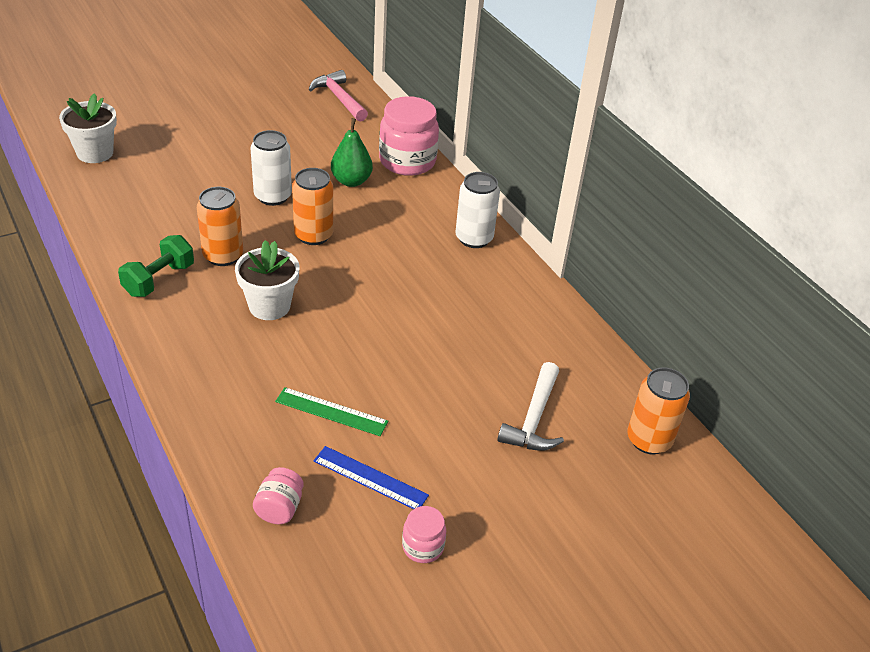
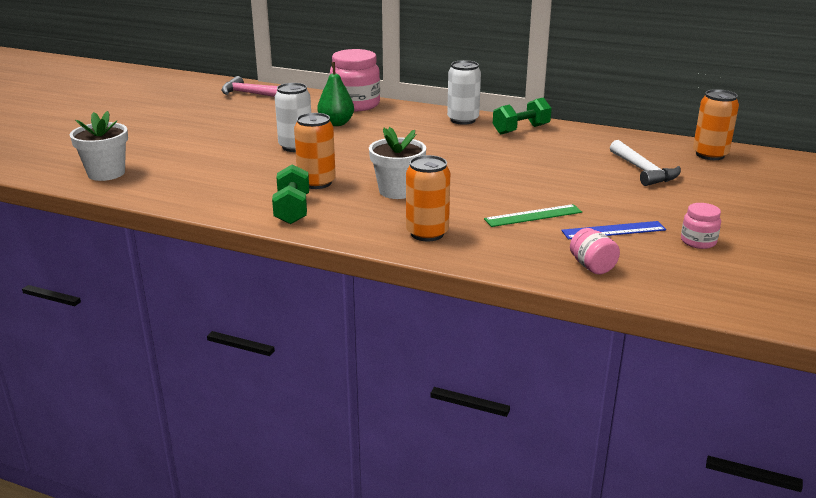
camera: 35 degrees left, 15 degrees down
orange can [292,168,333,245] -> orange can moved to [406,155,450,241]
none -> green dumbbell [493,98,552,134]

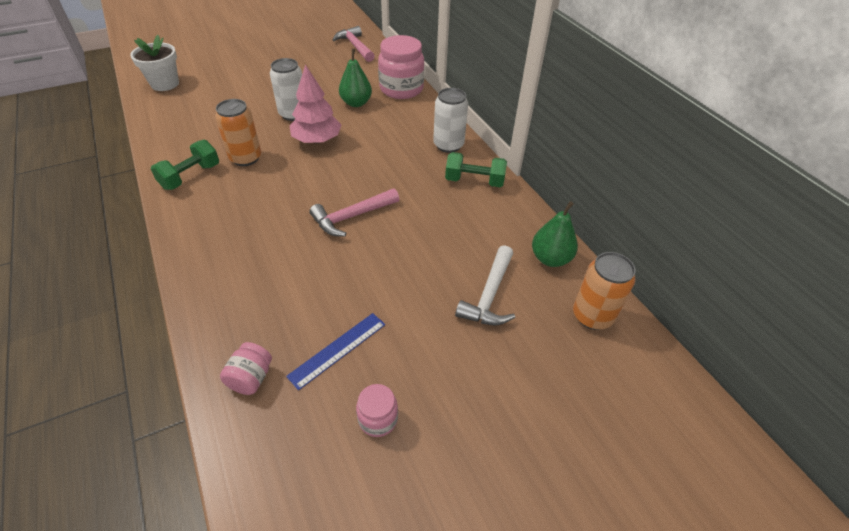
camera: 40 degrees right, 20 degrees up
white flower pot [369,127,426,199] -> none
orange can [406,155,450,241] -> none
green ruler [484,204,582,227] -> none
blue ruler [561,221,666,239] -> blue ruler turned 75 degrees counterclockwise [286,313,385,390]
none -> pink tree [290,64,341,144]
none -> pink hammer [309,188,399,237]
none -> green pear [532,201,578,267]

